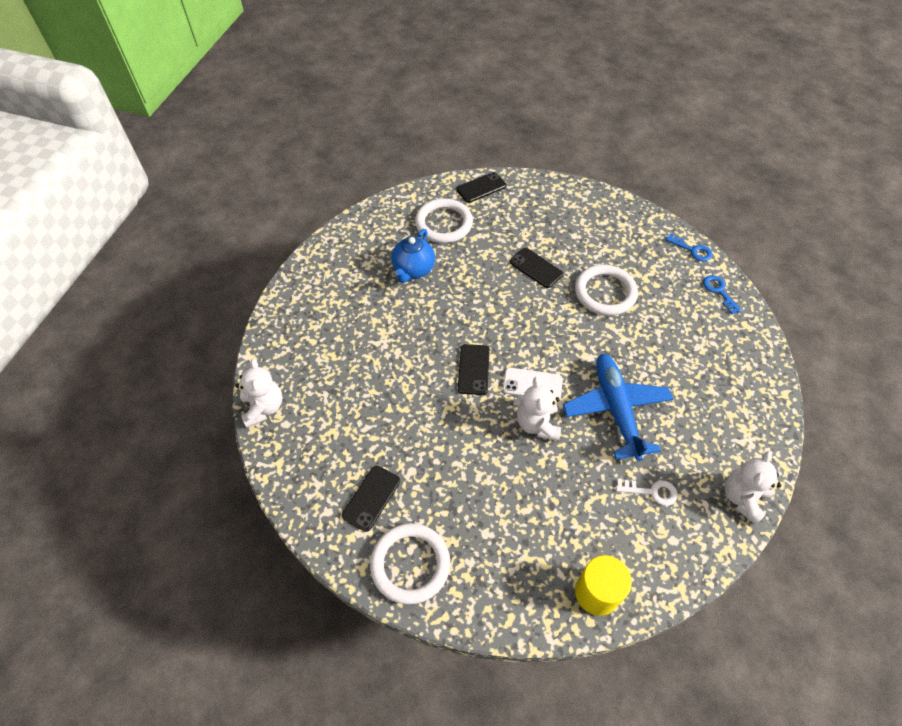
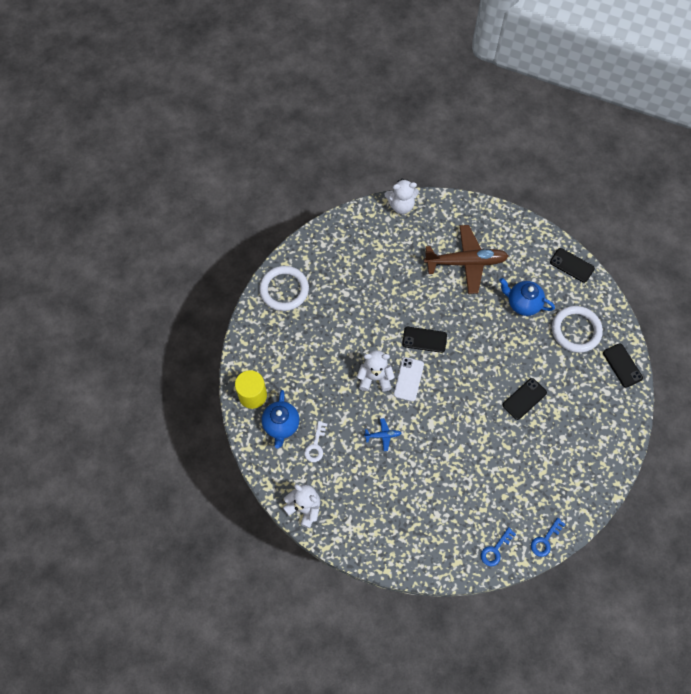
camera: 95 degrees right, 10 degrees up
black phone [342,466,400,532] -> black phone moved to [550,248,595,283]
blue plane [563,354,673,461] -> blue plane [364,418,401,451], size x0.41
white ring [575,265,638,316] -> none
blue key [703,275,742,314] -> blue key turned 150 degrees clockwise [481,527,516,566]
none -> blue teapot [262,390,300,449]
none -> brown plane [424,225,508,294]

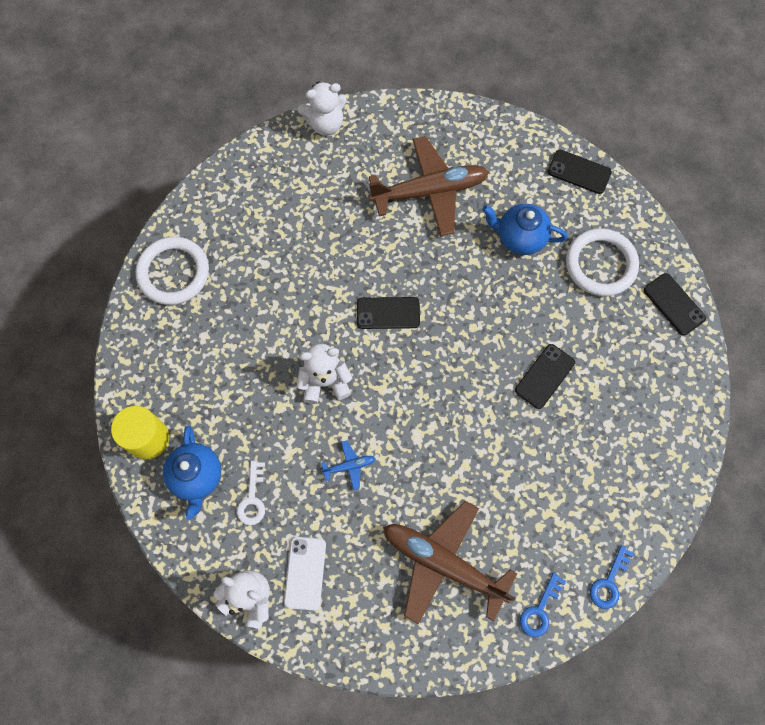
camera: 10 degrees left, 5 degrees up
white phone [394,357,424,401] -> white phone moved to [284,537,326,610]
none -> brown plane [384,501,518,625]

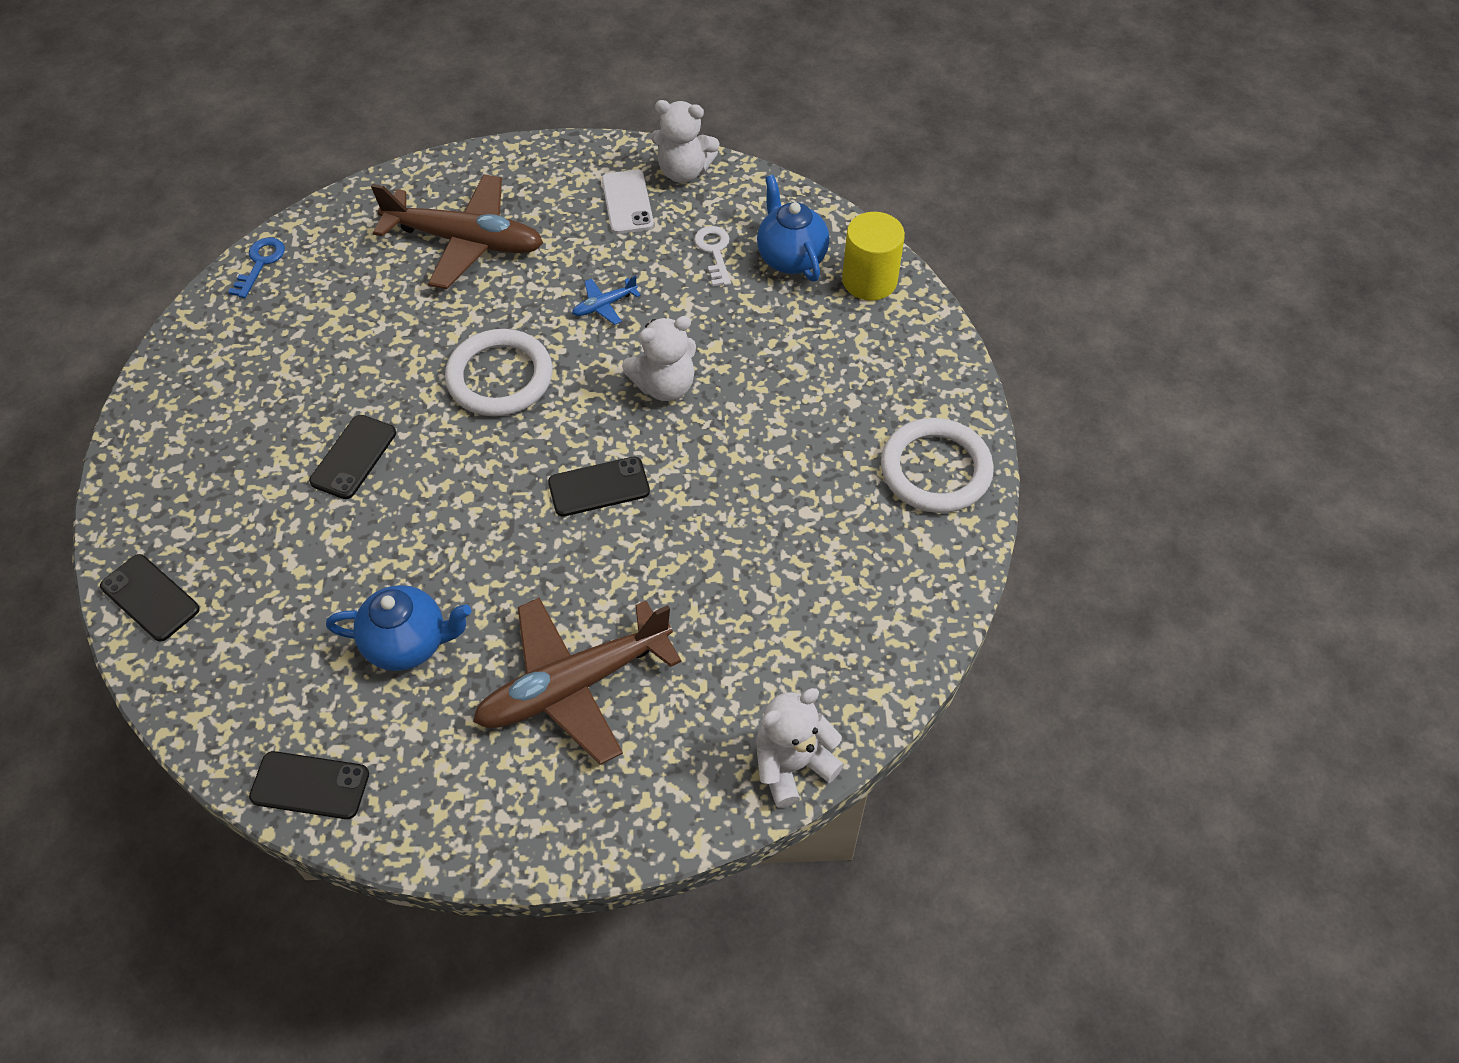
camera: 165 degrees right, 15 degrees down
blue key [520,573,566,637] -> none
white ring [566,228,639,296] -> white ring moved to [445,329,552,416]

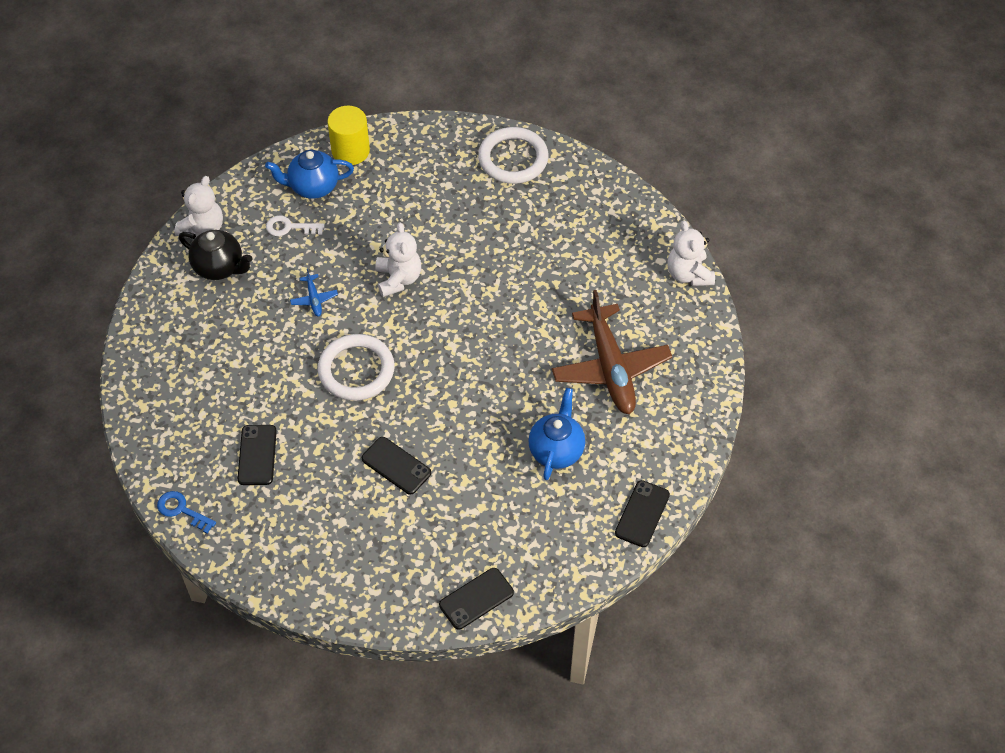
camera: 75 degrees left, 0 degrees up
brown plane [371,174,543,289] -> none
black phone [548,457,650,517] -> black phone moved to [238,425,277,485]
white phone [602,170,654,234] -> black teapot [179,230,252,280]

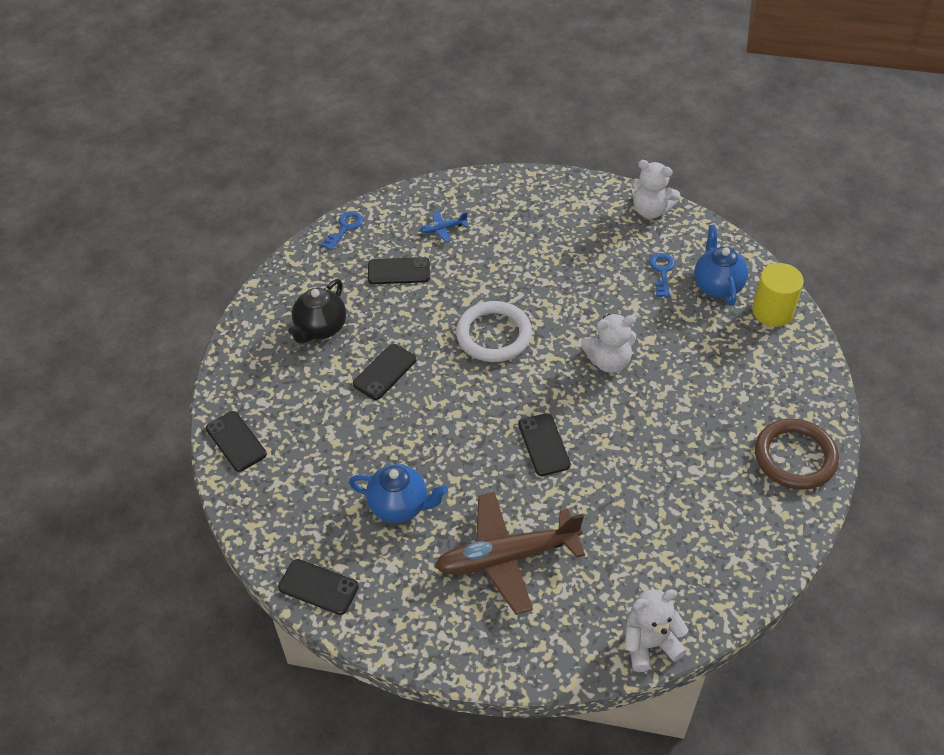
camera: 90 degrees right, 5 degrees down
black teapot [179,230,252,280] -> black teapot moved to [288,279,346,344]
white key [266,215,325,236] -> blue key [649,253,675,298]
blue plane [290,269,338,316] -> blue plane moved to [419,210,468,242]
white ring [478,127,549,184] -> brown ring [755,418,839,490]
none -> black phone [518,413,571,476]

